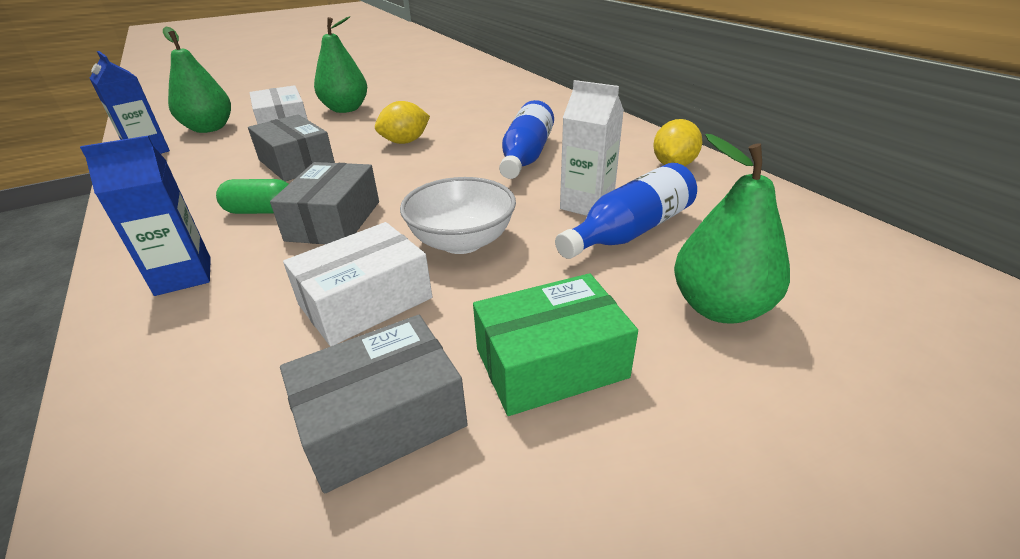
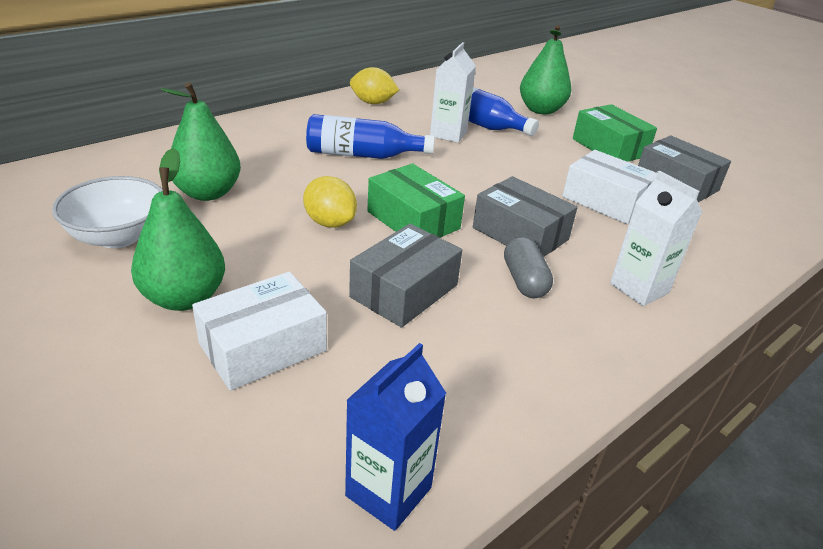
camera: 105 degrees left, 0 degrees up
blue carton [80,136,211,296] -> white carton [610,171,702,306]
green pear [163,27,231,133] -> green pear moved to [161,82,241,201]
green capsule [216,179,289,214] -> grey capsule [504,237,553,298]
grey box [270,162,379,244] -> grey box turned 45 degrees clockwise [473,176,578,257]
white bowl [400,177,516,254] -> white bowl moved to [52,176,163,248]
none -> green box [367,164,465,238]

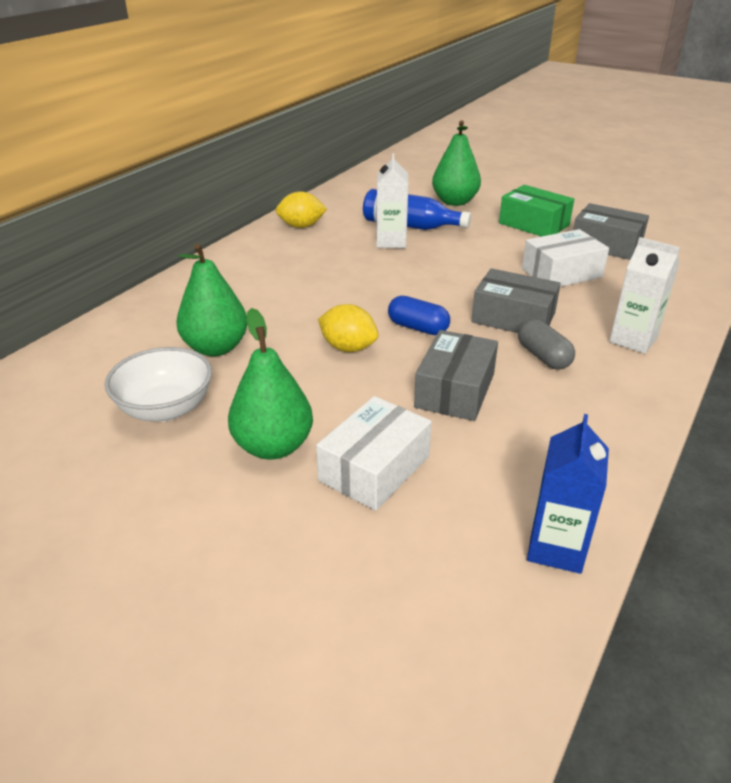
camera: 15 degrees left, 0 degrees up
blue bottle [306,114,435,159] -> none
green box [367,164,465,238] -> blue capsule [388,296,450,335]
white box [562,150,657,224] -> white box turned 45 degrees counterclockwise [522,229,609,287]

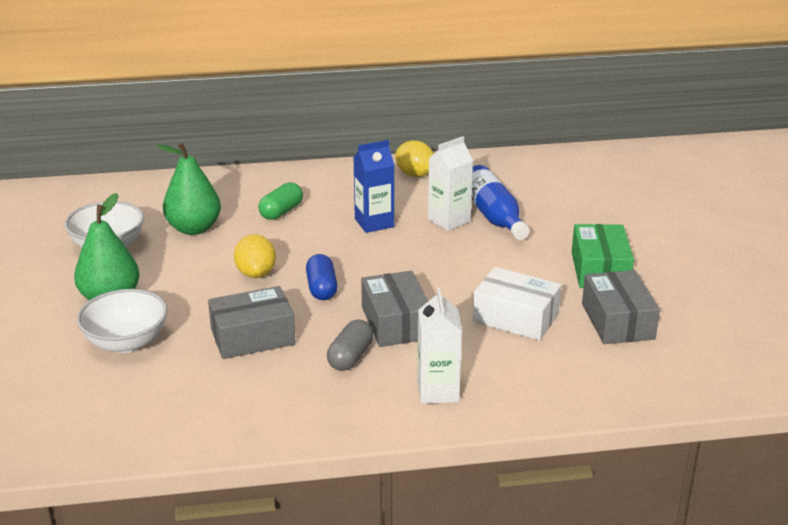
camera: 50 degrees right, 5 degrees down
white box [316,396,432,511] -> white bowl [77,289,168,353]
green pear [432,120,481,206] -> none
blue carton [527,414,609,574] -> blue carton moved to [353,140,395,233]
none -> green capsule [258,182,303,220]

